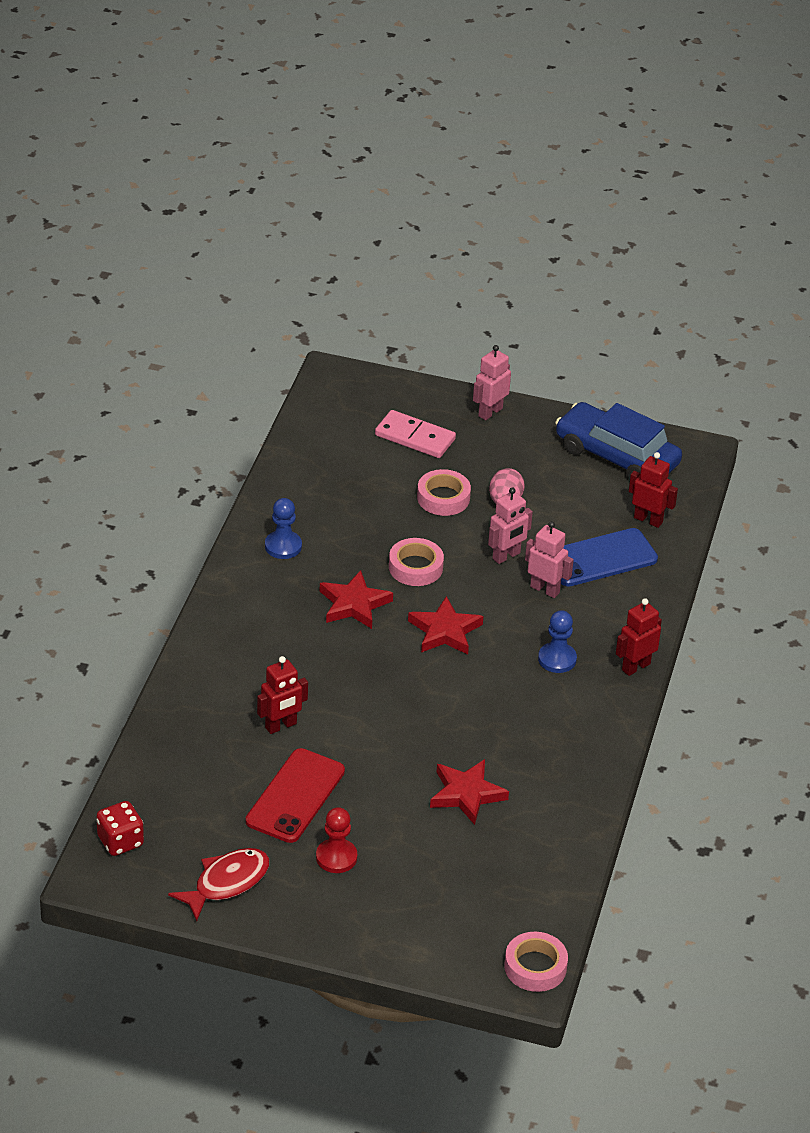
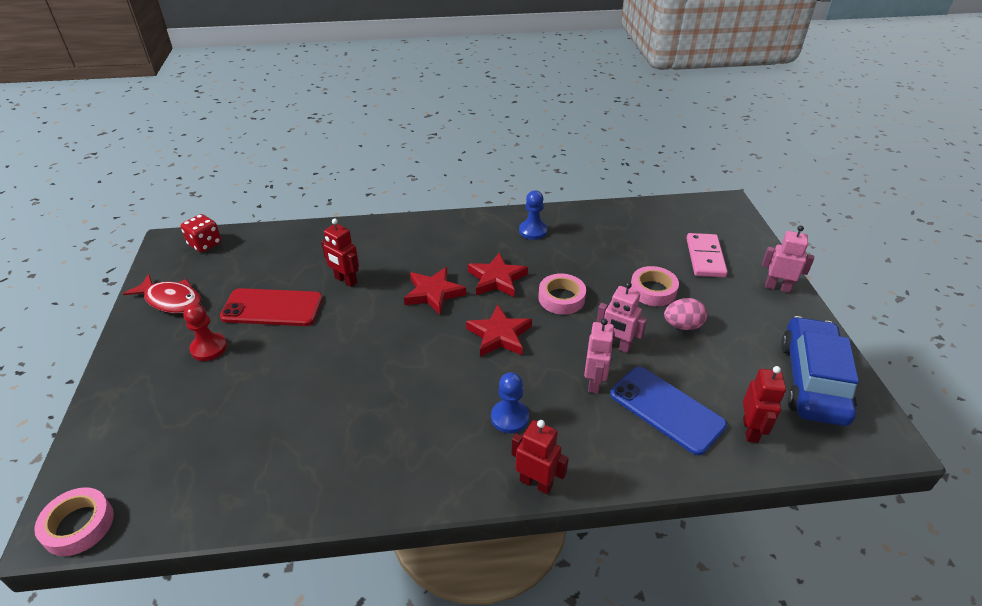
camera: 70 degrees right, 0 degrees up
red star [430,759,509,825] -> red star moved to [404,267,466,315]

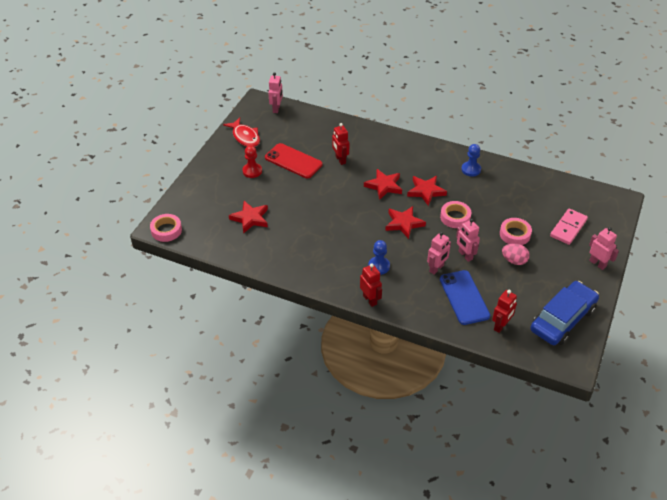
camera: 30 degrees right, 5 degrees up
red dice [181,214,221,252] -> pink robot [268,72,283,113]
none -> red star [229,201,268,234]

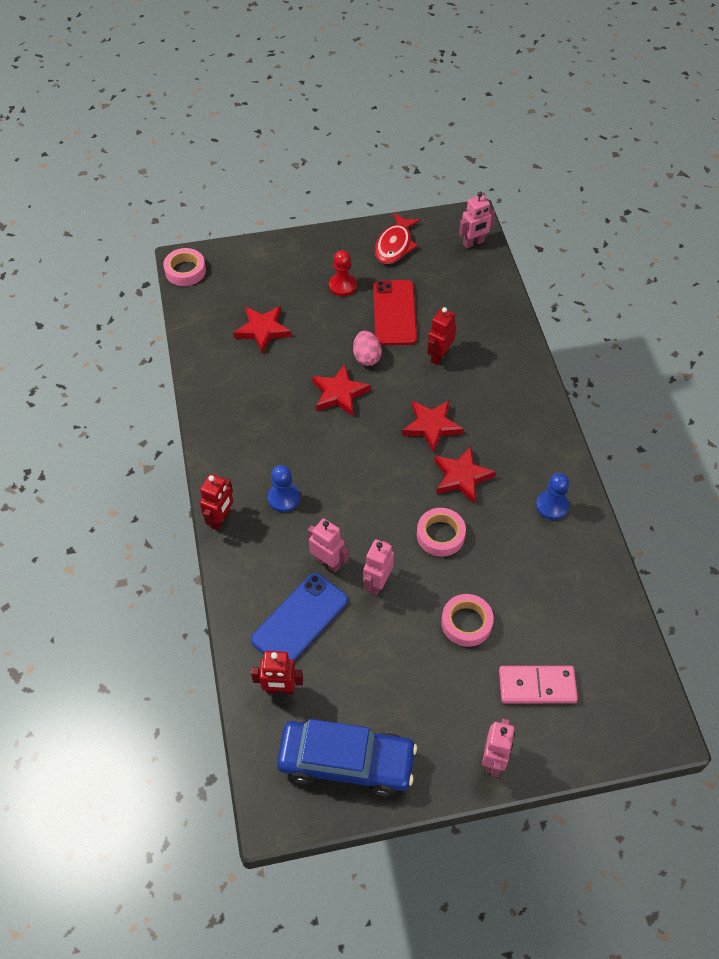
camera: 55 degrees right, 10 degrees up
red star [385,206,426,239] -> red star moved to [312,365,371,416]
pink robot [427,232,451,274] -> pink robot turned 150 degrees counterclockwise [308,519,349,573]
pink egg [502,243,530,265] -> pink egg moved to [353,331,382,366]

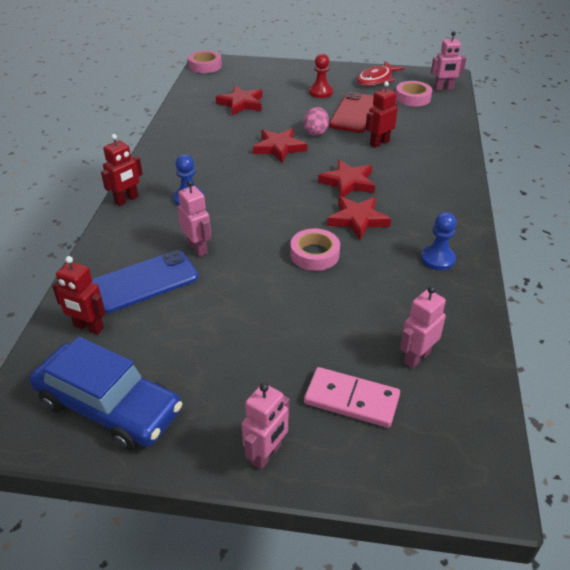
camera: 20 degrees right, 15 degrees down
pink robot [363,539,394,595] -> pink robot moved to [400,286,446,369]
pink tape [441,594,494,647] -> pink tape moved to [396,81,432,107]

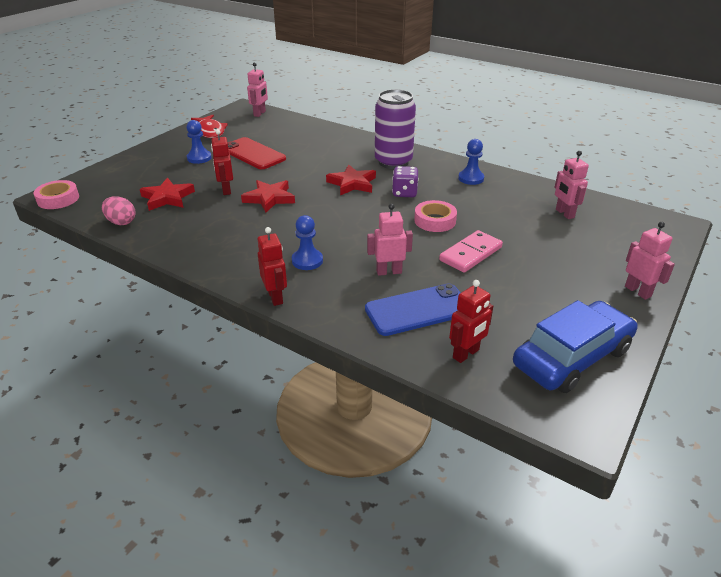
camera: 65 degrees left, 5 degrees down
blue phone [92,250,199,313] -> blue phone turned 75 degrees clockwise [365,283,460,336]
pink egg [304,107,329,136] -> pink egg moved to [102,196,136,225]
pink domino [304,367,400,428] -> pink domino moved to [439,230,503,273]
red pawn [309,54,333,98] -> blue pawn [187,120,212,164]
red star [327,196,391,240] -> purple dice [392,166,419,197]
red robot [366,81,398,148] -> red robot moved to [211,130,233,195]
pink tape [396,81,432,107] -> none
none -> purple can [375,89,416,169]

